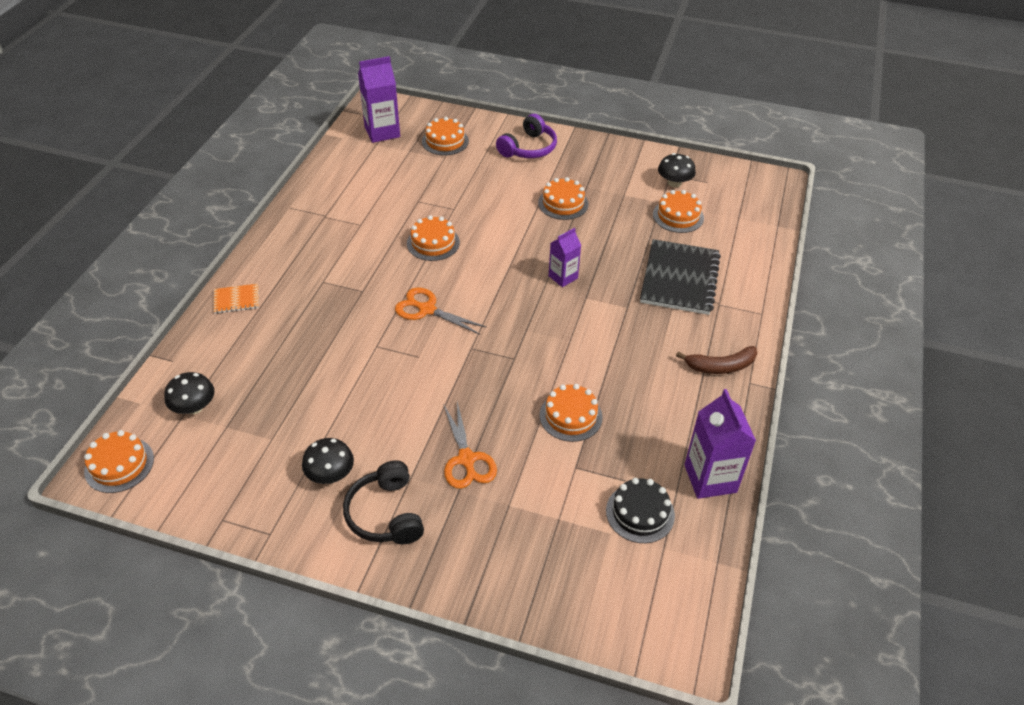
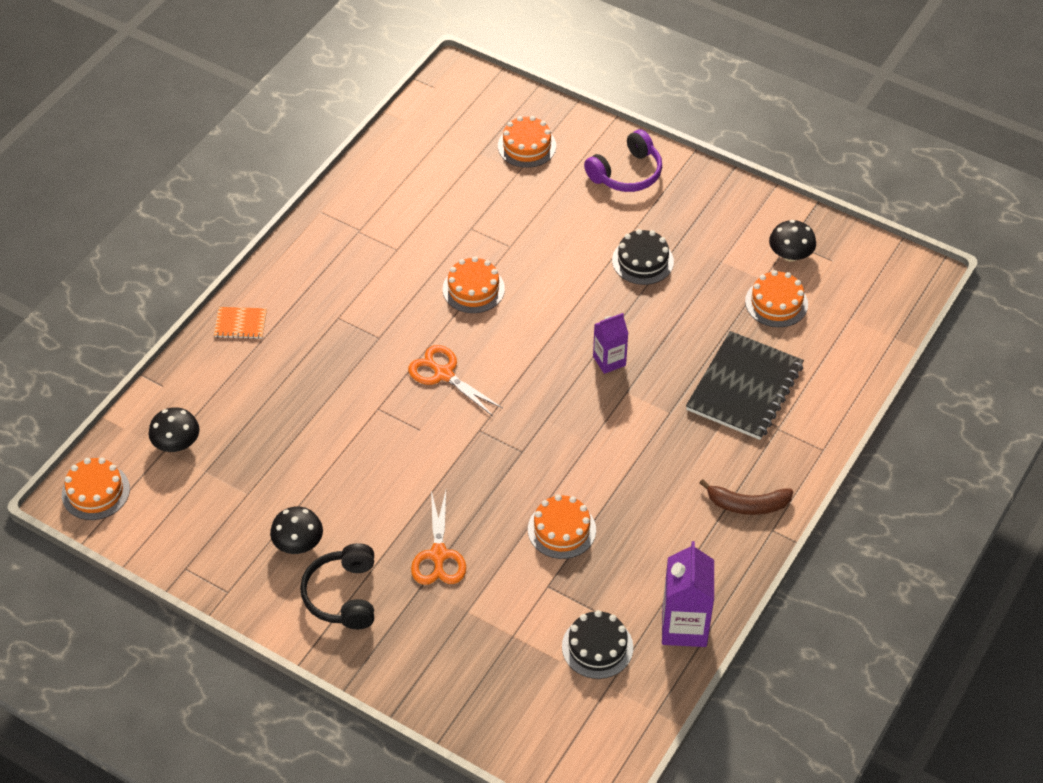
camera: 15 degrees right, 5 degrees up
purple carton [358,56,400,143] -> none
orange cake [538,177,589,220] -> black cake [612,229,674,285]

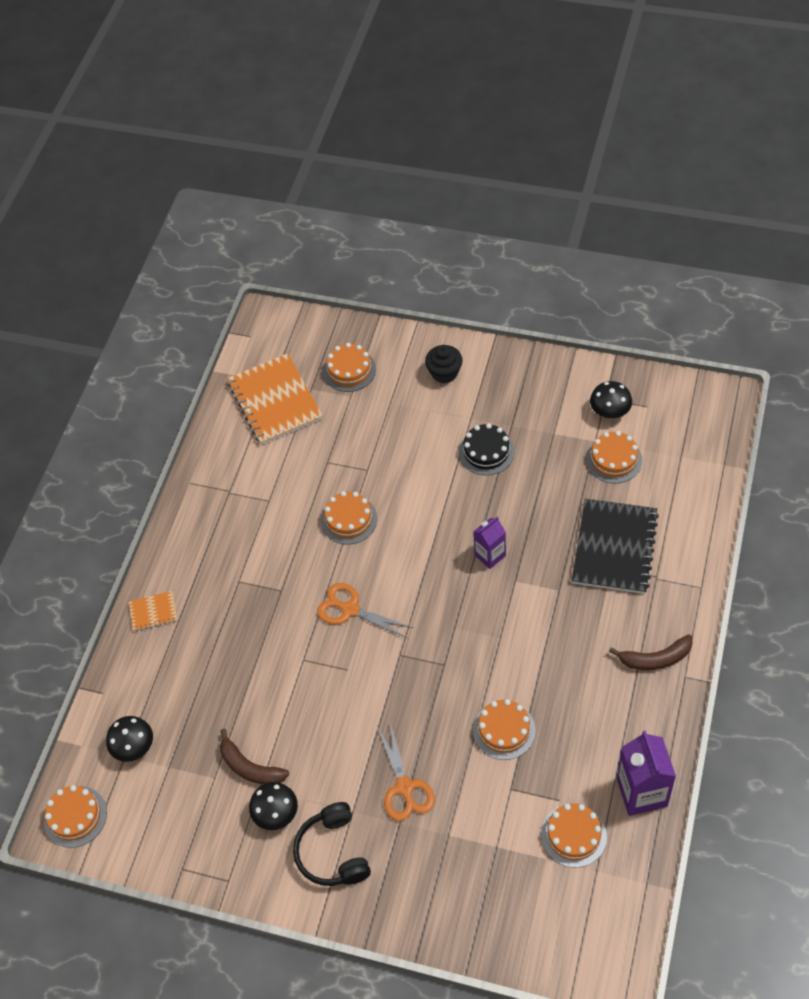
camera: 10 degrees left, 5 degrees up
black cake [562,610,633,679] -> orange cake [541,803,607,868]
purple headphones [584,129,662,192] -> black cupcake [425,345,463,383]
none -> brown banana [220,729,289,784]
none -> orange notebook [227,353,323,445]

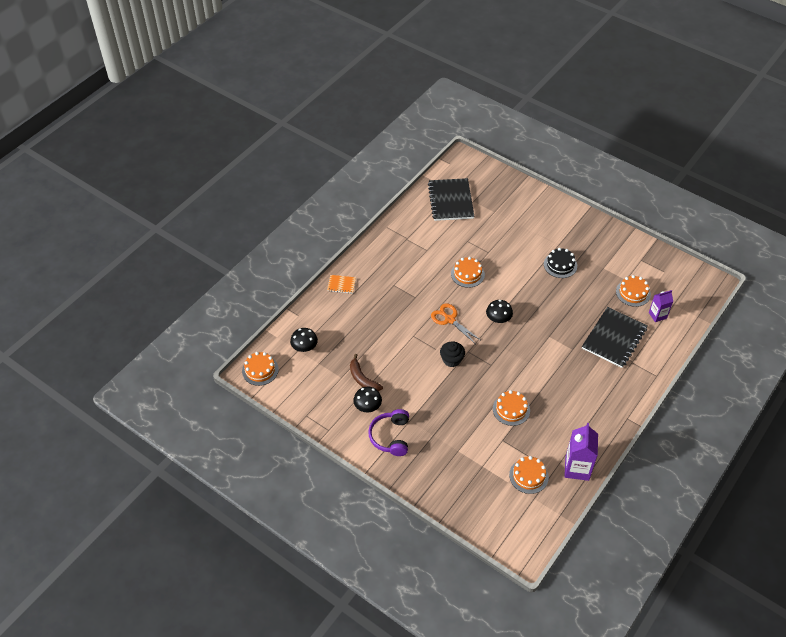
camera: 15 degrees right, 5 degrees down
orange notebook [227,353,323,445] -> black notebook [428,178,474,221]
black headphones [293,802,371,886] -> purple headphones [368,409,409,456]
orange cake [323,343,376,392] -> none
orange scissors [377,722,435,821] -> none
black cupcake [425,345,463,383] -> black cupcake moved to [440,341,465,367]
purple carton [473,516,506,569] -> purple carton moved to [649,290,673,322]
black mushroom [590,381,632,418] -> black mushroom moved to [486,300,513,323]
brown banana [609,634,693,670] -> none

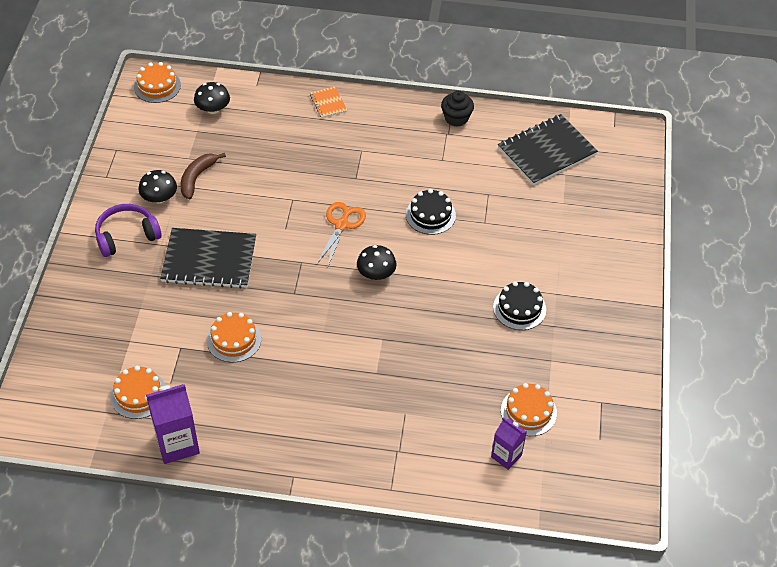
camera: 60 degrees right, 0 degrees up
black cupcake [440,341,465,367] -> black cupcake moved to [441,91,474,127]
orange cake [451,257,485,288] -> black cake [406,189,456,235]
black notebook [582,307,648,368] -> black notebook moved to [160,228,256,289]

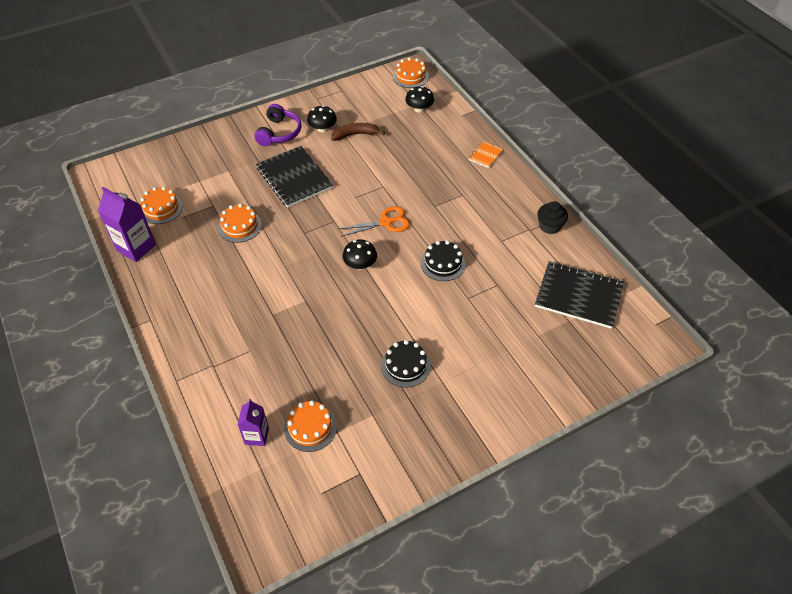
camera: 55 degrees right, 0 degrees up
purple headphones [95,204,162,257] -> purple headphones turned 75 degrees clockwise [254,104,301,146]

